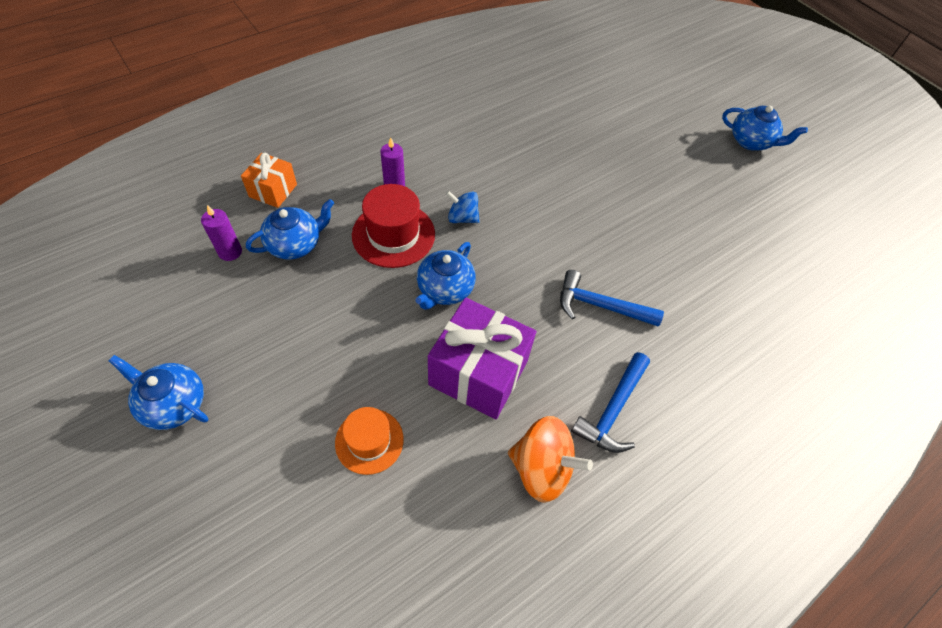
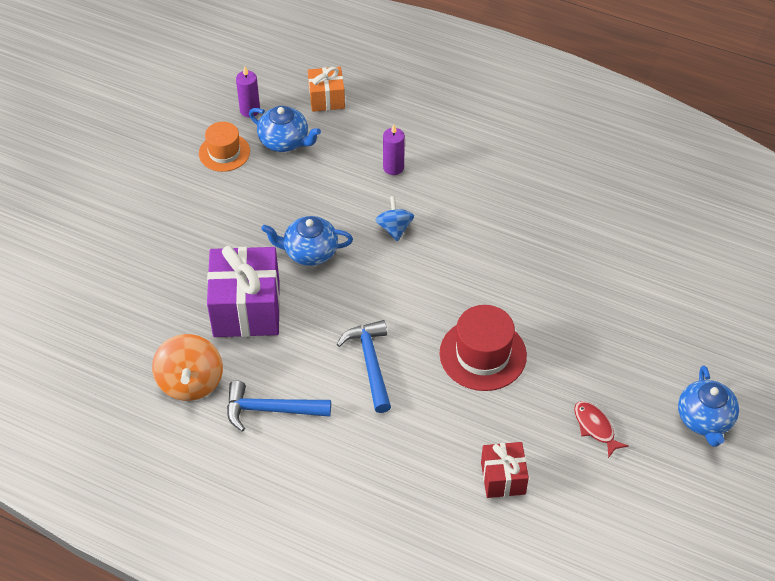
camera: 65 degrees right, 5 degrees down
blue teapot [109,355,208,430] -> none
orange hat [335,407,404,475] -> orange hat moved to [199,122,250,172]
red hat [352,184,435,268] -> red hat moved to [439,305,527,391]
none -> red gift [481,442,529,498]
none -> red fish [574,401,629,458]

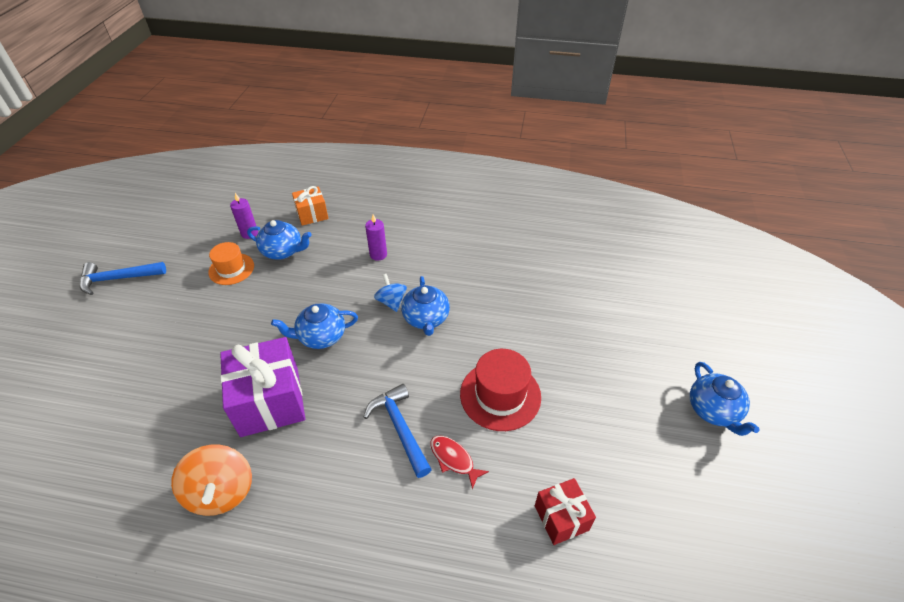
camera: 15 degrees left, 5 degrees down
blue hammer [227,381,331,432] -> blue hammer moved to [80,262,166,295]
red fish [574,401,629,458] -> red fish moved to [430,436,489,489]
none -> blue teapot [401,276,450,336]

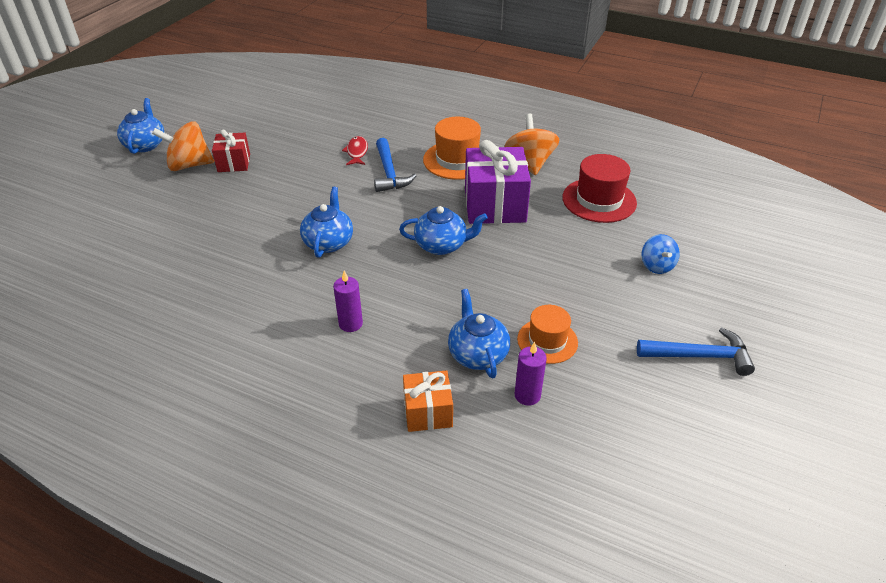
camera: 165 degrees left, 5 degrees down
blue teapot [247,220,311,260] -> blue teapot turned 45 degrees clockwise [448,289,510,378]
blue spinning top [374,274,407,312] -> blue spinning top moved to [641,234,680,274]
red fish [430,436,489,489] -> red fish turned 150 degrees counterclockwise [342,136,368,165]
red hat [460,349,541,431] -> red hat moved to [562,154,637,223]
red gift [535,478,596,545] -> red gift moved to [212,129,250,172]
none -> orange spinning top [152,121,214,171]
none -> orange hat [423,117,481,180]

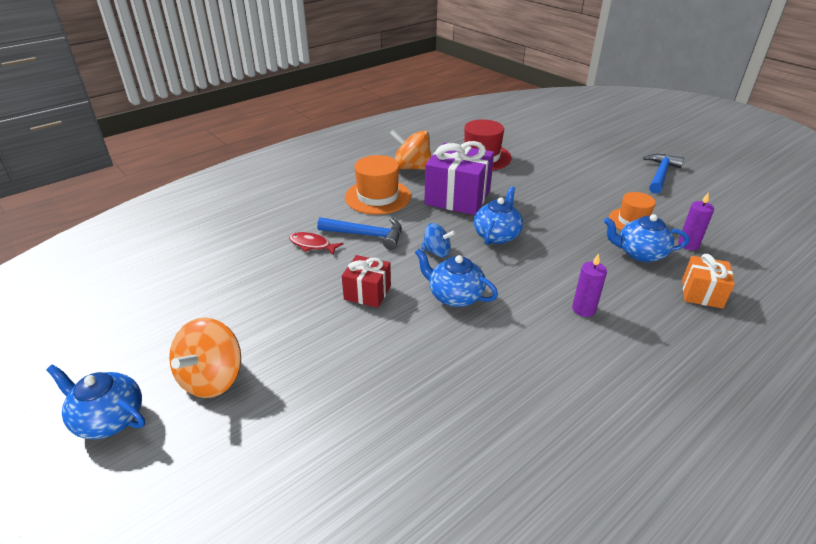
camera: 65 degrees left, 5 degrees down
red gift [212,129,250,172] -> red gift moved to [342,255,391,308]
blue spinning top [641,234,680,274] -> blue spinning top moved to [421,223,456,257]

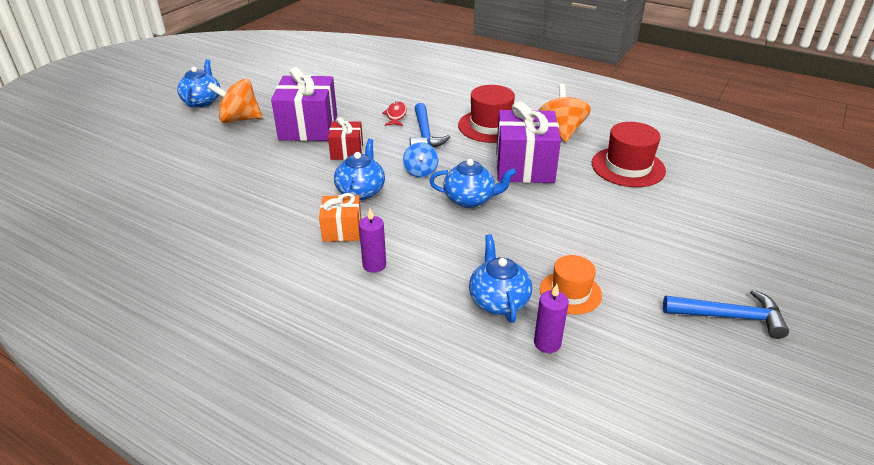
camera: 70 degrees right, 0 degrees up
orange hat [345,155,411,215] -> red hat [458,85,515,143]
orange gift [682,254,735,309] -> orange gift moved to [319,193,361,242]
none -> purple gift [271,67,337,141]

